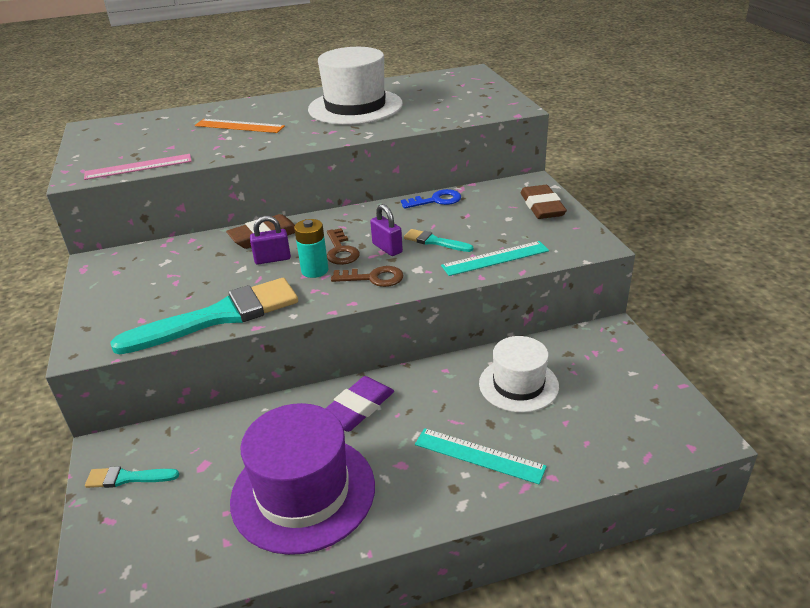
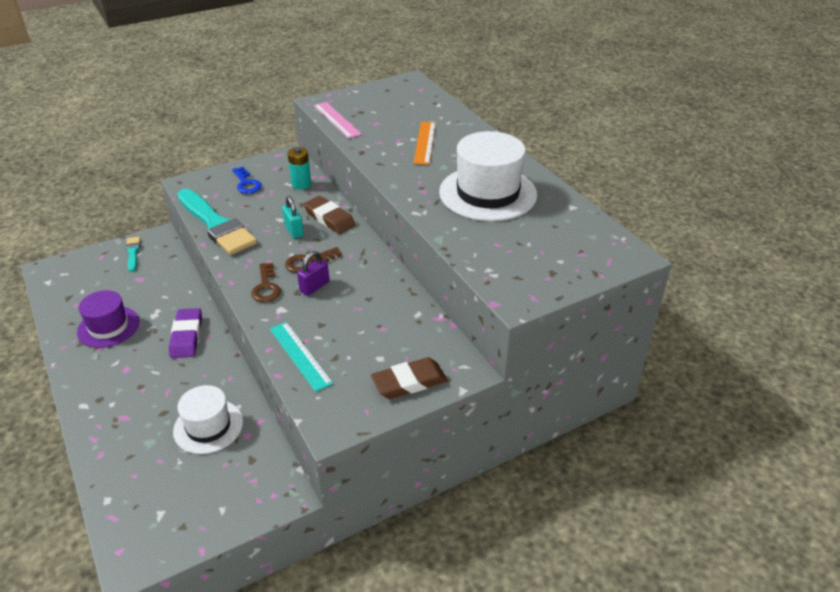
camera: 75 degrees right, 5 degrees up
purple hat [230,403,375,555] -> purple hat [77,290,140,348], size x0.63
purple padlock [250,216,291,265] -> turquoise padlock [282,196,304,238]
turquoise battery [294,219,329,278] -> turquoise battery moved to [288,147,311,190]
purple eraser [325,376,394,432] -> purple eraser turned 60 degrees clockwise [169,308,202,358]
blue key [401,189,461,209] -> blue key moved to [232,167,262,194]
turquoise brush [404,229,474,252] -> none
turquoise ruler [415,428,547,484] -> none

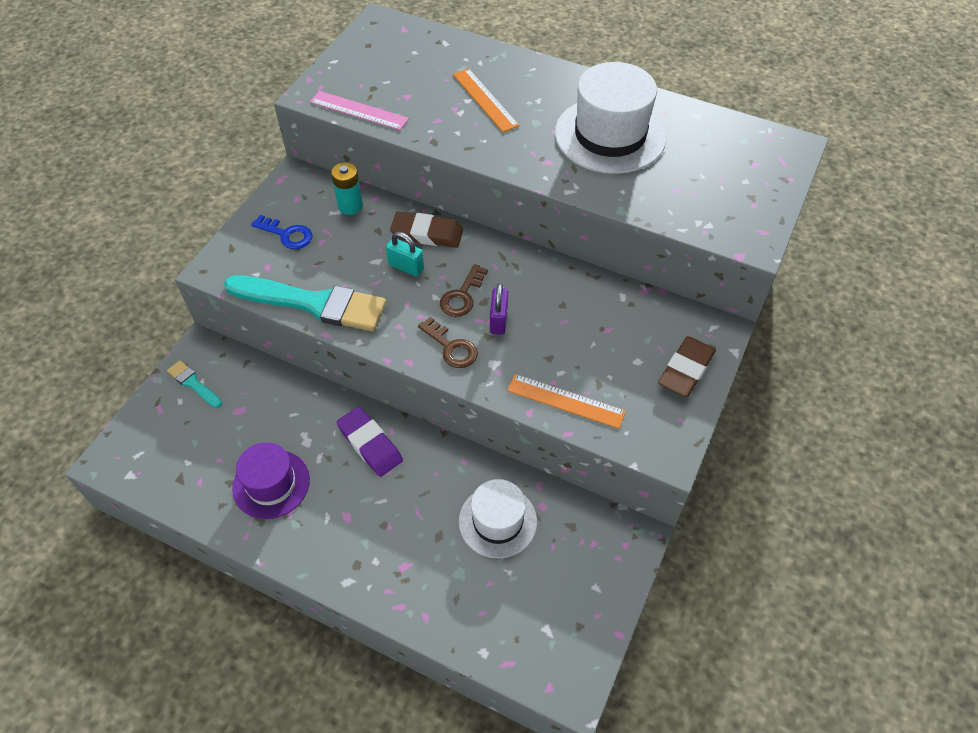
camera: 35 degrees left, 15 degrees up
turquoise ruler [270,322,333,392] -> orange ruler [507,374,626,429]

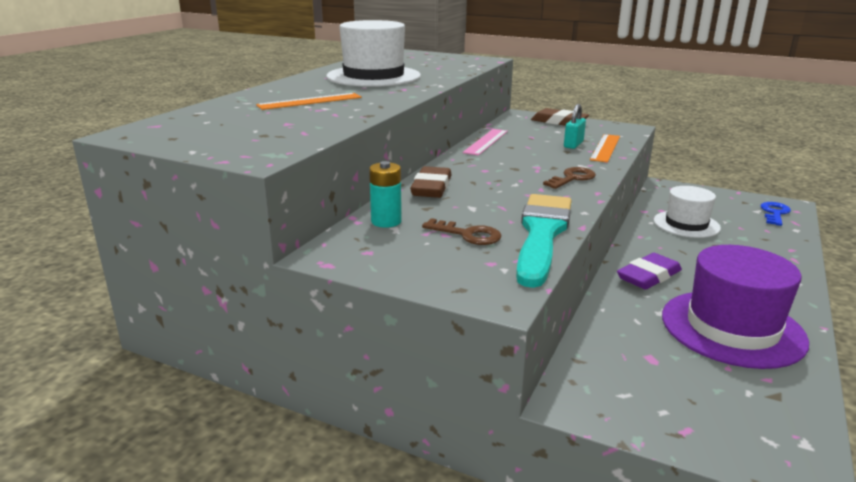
camera: 90 degrees left, 30 degrees down
turquoise brush [167,360,222,408] -> none
purple hat [232,442,310,519] -> purple hat [662,245,809,369], size x1.58
blue key [251,215,312,249] -> blue key moved to [760,202,791,226]
pink ruler [310,91,409,130] -> pink ruler moved to [463,129,508,156]
turquoise padlock [386,232,424,277] -> turquoise padlock moved to [564,104,586,149]
brown key [440,264,488,317] -> brown key moved to [422,218,502,245]
purple padlock [490,283,508,335] -> none

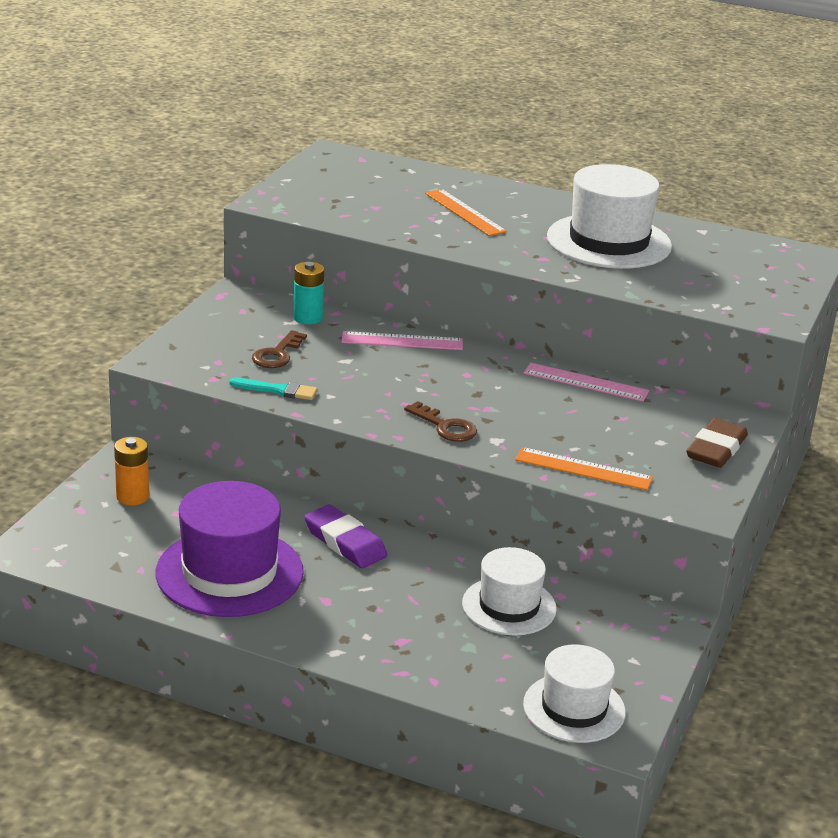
camera: 85 degrees right, 5 degrees up
brown eraser [410,166,452,198] -> pink ruler [341,331,463,350]
turquoise brush [516,194,572,288] -> turquoise brush [229,378,317,400], size x0.46
turquoise padlock [564,104,586,149] -> none
blue key [760,202,791,226] -> white hat [523,644,626,743]
none -> orange battery [114,437,149,505]

